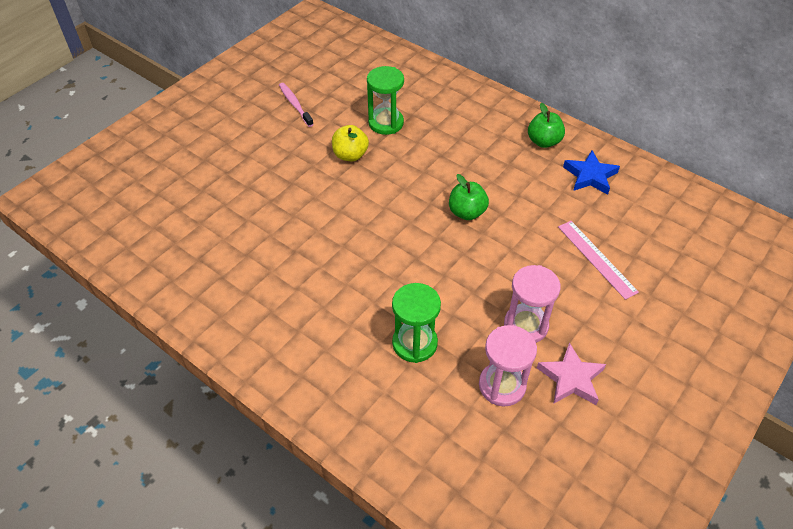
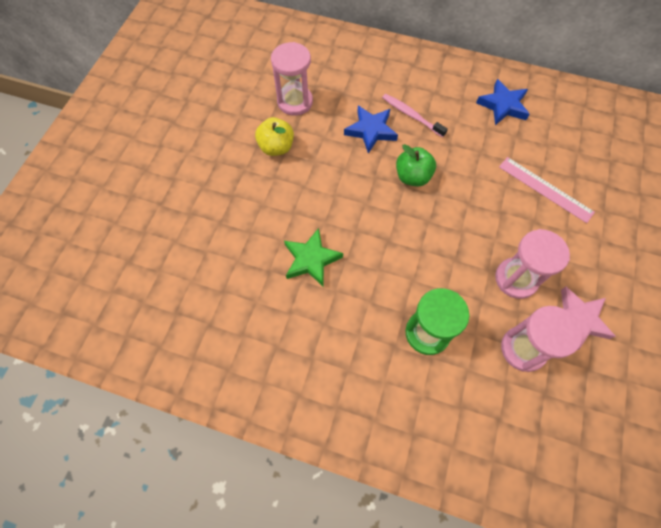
camera: 20 degrees left, 15 degrees up
pink toothbrush [279,83,314,127] -> pink toothbrush moved to [382,94,448,138]
green hourglass [367,66,404,135] -> pink hourglass [271,42,313,116]
green apple [528,103,565,148] -> none
none -> green star [284,228,343,287]
none -> blue star [344,106,398,153]

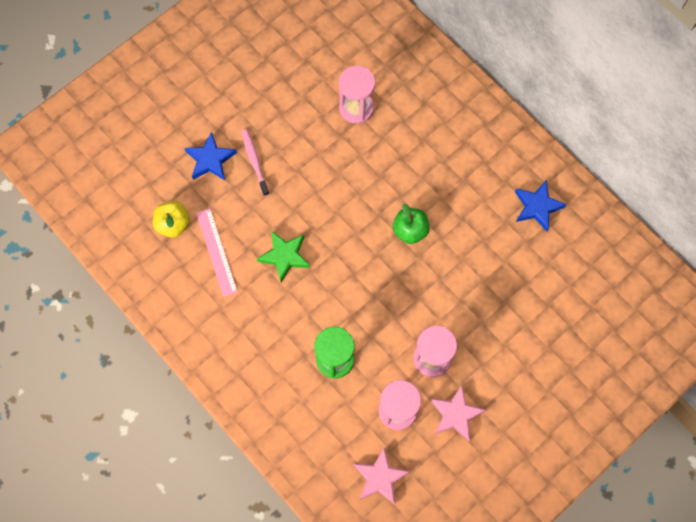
camera: 30 degrees right, 5 degrees up
yellow apple [255,117,294,156] -> yellow apple moved to [153,201,190,238]
blue star [344,106,398,153] -> blue star moved to [185,132,237,180]
pink toothbrush [382,94,448,138] -> pink toothbrush moved to [241,129,269,196]
pink ruler [499,157,595,223] -> pink ruler moved to [196,208,238,297]
none -> pink star [353,448,410,505]

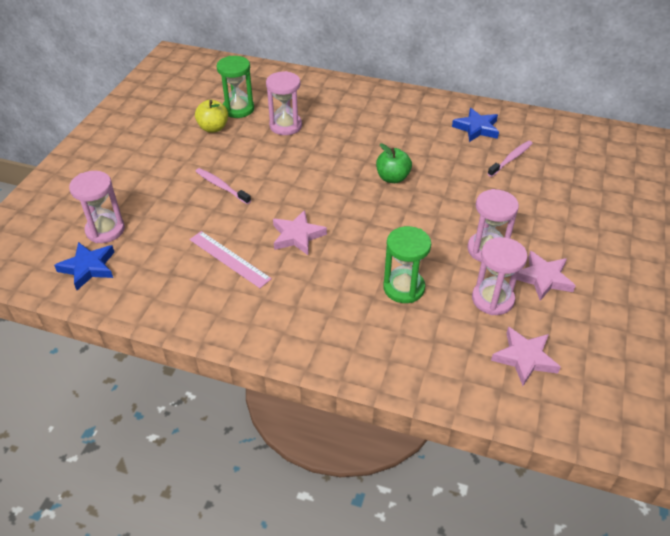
camera: 30 degrees left, 25 degrees down
yellow apple [153,201,190,238] -> yellow apple moved to [195,100,228,133]
blue star [185,132,237,180] -> blue star moved to [54,242,115,290]
green star [257,231,310,282] -> pink star [273,210,327,255]
none -> pink hourglass [69,171,125,243]
none -> green hourglass [217,56,254,118]
none -> pink toothbrush [488,141,533,177]

